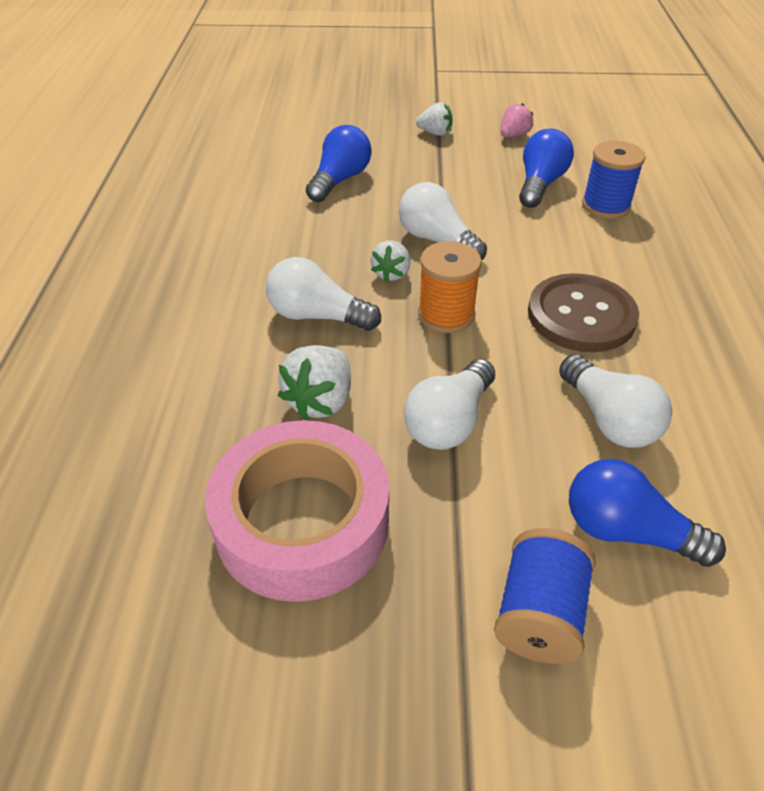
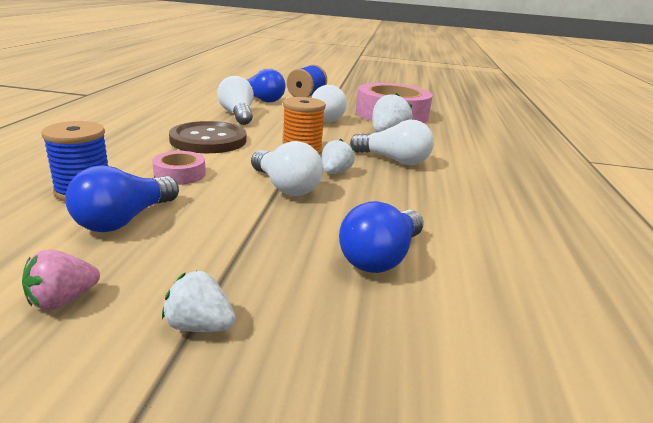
camera: 175 degrees left, 20 degrees down
none -> pink tape [152,151,206,185]

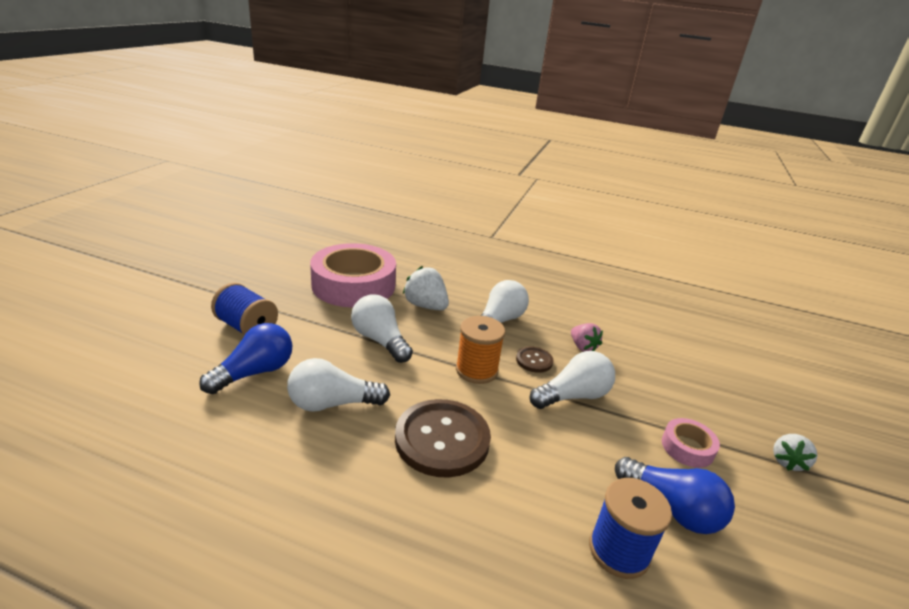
camera: 80 degrees left, 5 degrees up
pink strawberry [22,250,100,310] -> pink strawberry moved to [571,323,603,352]
pink tape [152,151,206,185] -> pink tape moved to [662,418,720,468]
white strawberry [322,139,355,174] -> brown button [516,346,553,373]
blue light bulb [339,201,424,273] -> none

